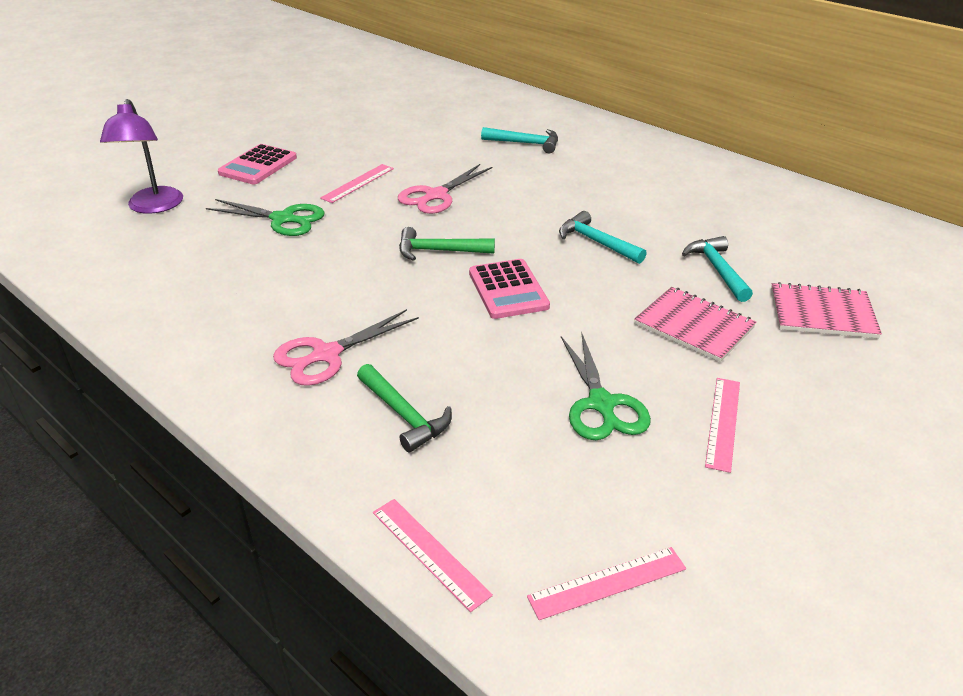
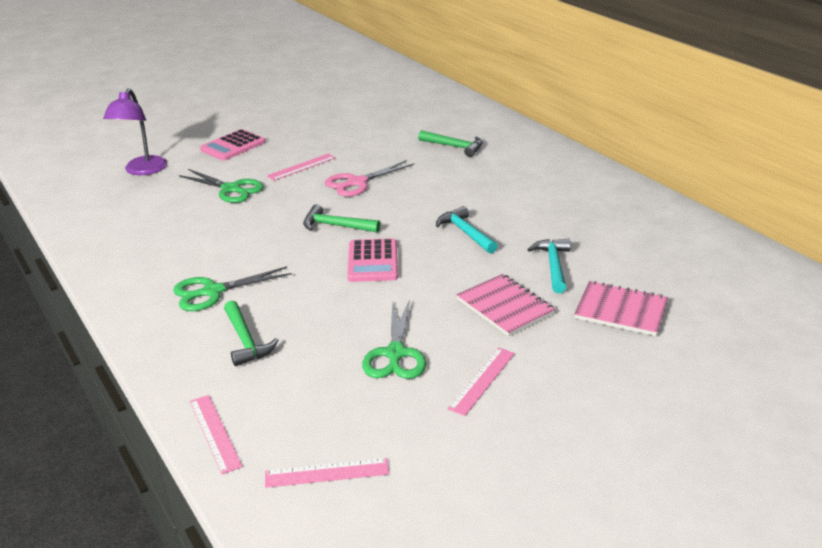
camera: 15 degrees right, 5 degrees down
pink scissors [273,309,419,386] -> green scissors [173,266,292,311]
turquoise hammer [481,127,558,153] -> green hammer [418,130,482,157]

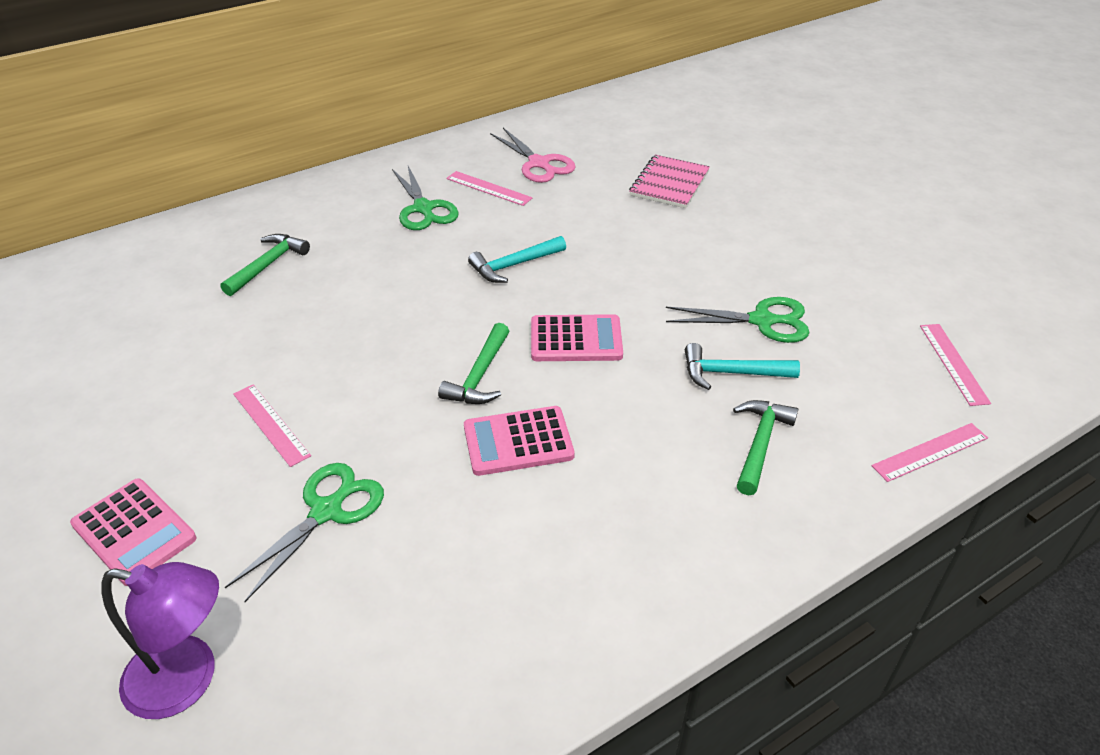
camera: 90 degrees left, 10 degrees up
green scissors [173,266,292,311] -> green scissors moved to [392,166,459,230]
green hammer [224,301,279,366] -> green hammer turned 45 degrees counterclockwise [733,400,798,495]
pink scissors [325,160,414,197] -> pink scissors moved to [490,128,576,183]
pink ruler [447,347,515,416] -> pink ruler moved to [446,171,533,206]
pink notebook [456,274,556,336] -> none
turquoise hammer [527,239,571,293] -> turquoise hammer moved to [685,343,800,390]
none -> pink calculator [464,406,575,476]

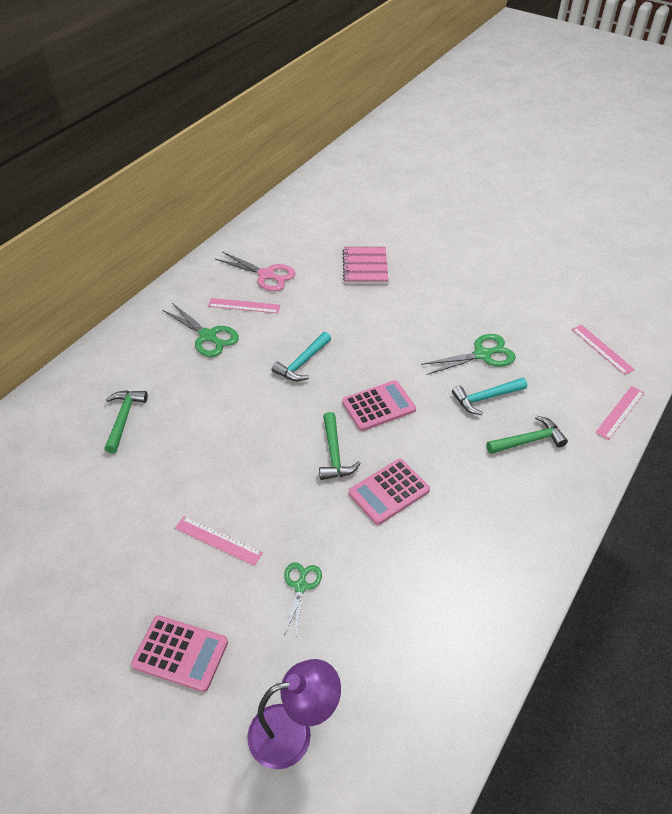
camera: 25 degrees left, 5 degrees up
green scissors [225,463,384,602] -> green scissors [284,562,322,635], size x0.65
green hammer [733,400,798,495] -> green hammer turned 75 degrees clockwise [486,416,568,454]

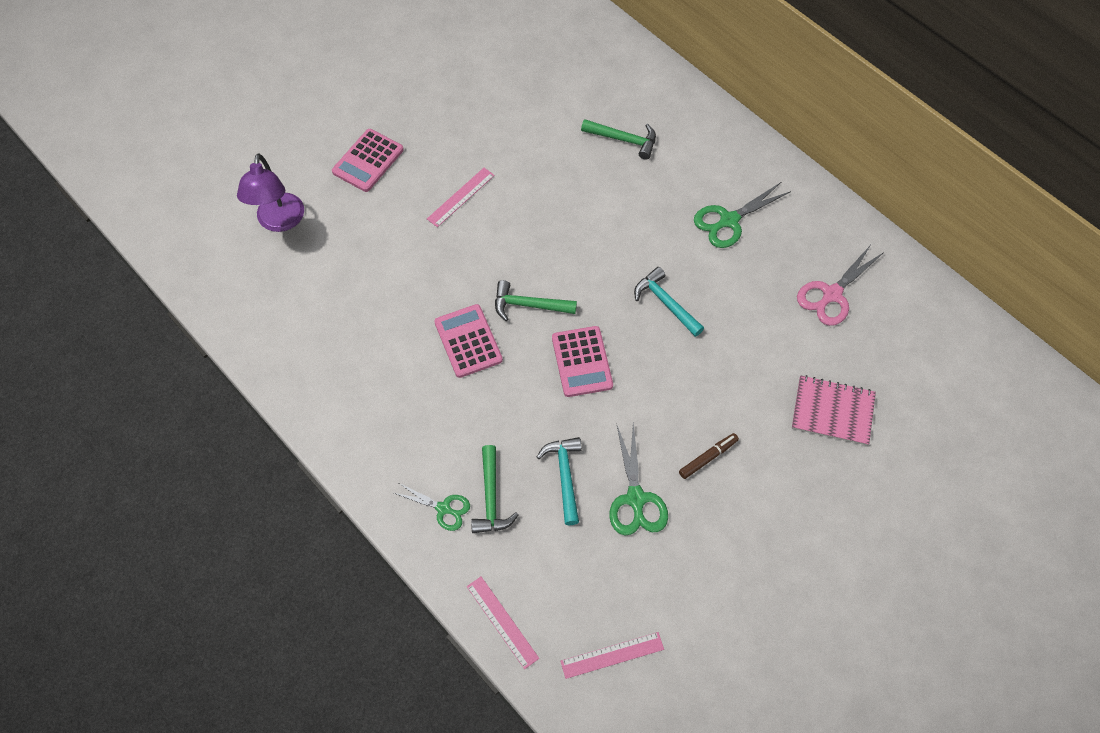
camera: 105 degrees right, 15 degrees up
pink ruler [208,298,280,313] -> none
green scissors [284,562,322,635] -> green scissors moved to [394,483,470,531]
none -> brown marker [679,433,739,479]

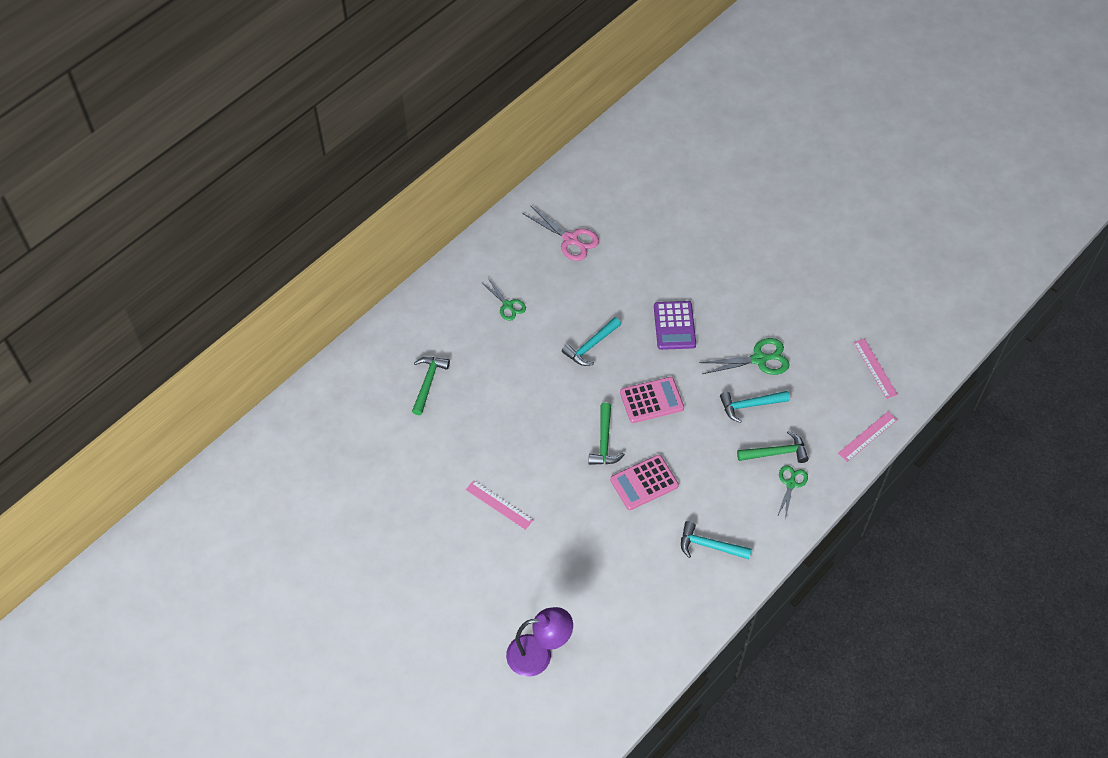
camera: 95 degrees left, 5 degrees down
pink calculator [332,129,404,192] -> none
brown marker [679,433,739,479] -> none
green scissors [694,182,791,248] -> green scissors [483,278,526,321], size x0.65
pink notebook [792,375,876,446] -> none
none -> purple calculator [654,301,696,350]
none -> turquoise hammer [681,521,752,559]

